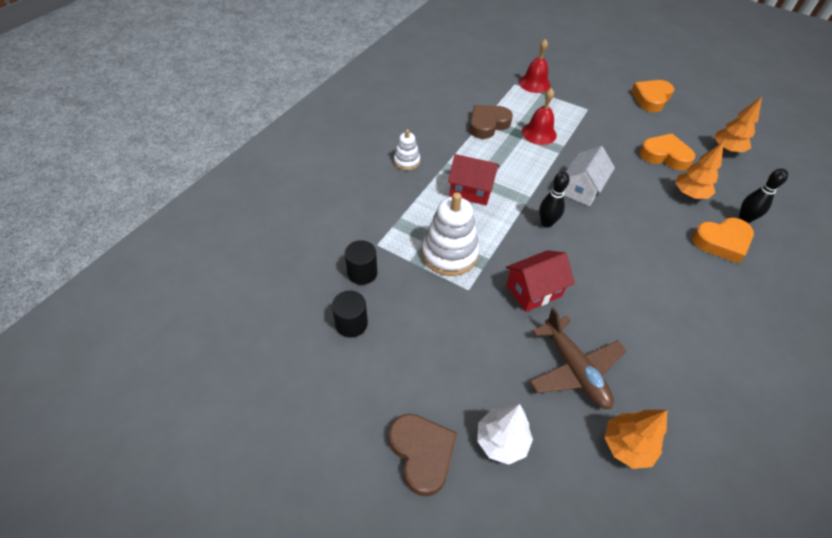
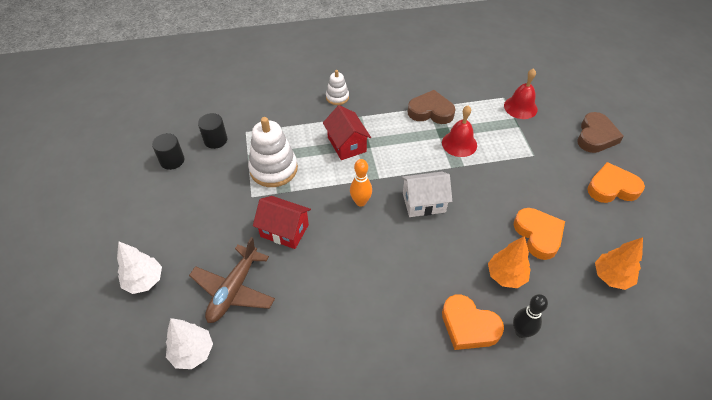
camera: 50 degrees right, 0 degrees up
brown heart [389,414,457,497] -> brown heart moved to [577,112,624,153]
black bowling pin [539,172,570,228] -> orange bowling pin [350,159,372,207]
orange tree [604,410,667,469] -> white tree [166,318,213,369]

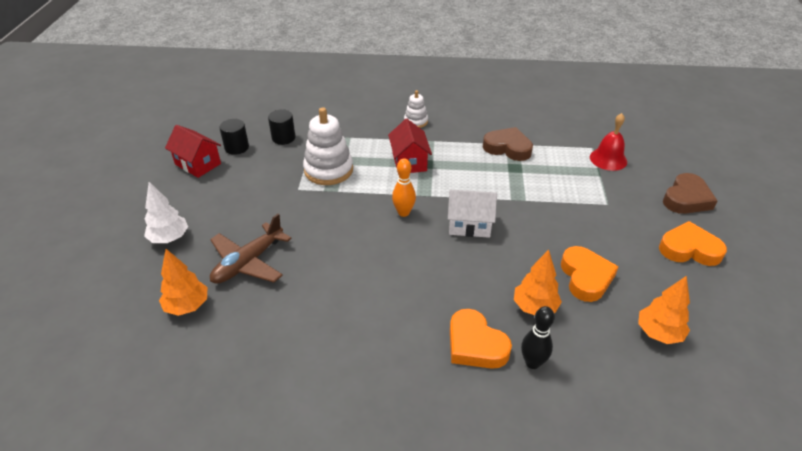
camera: 15 degrees right, 10 degrees down
white tree [166,318,213,369] -> orange tree [159,249,207,316]
red house [253,196,311,249] -> red house moved to [165,125,221,178]
red bell [442,106,477,157] -> none

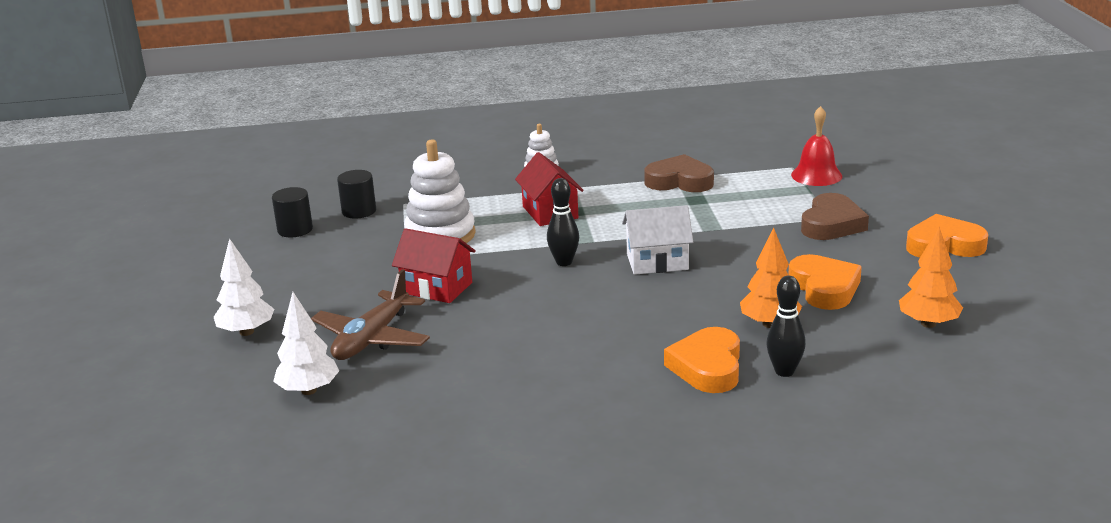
camera: 10 degrees left, 15 degrees down
orange tree [159,249,207,316] -> white tree [273,292,339,395]
red house [165,125,221,178] -> red house moved to [392,228,476,303]
orange bowling pin [392,158,416,217] -> black bowling pin [547,178,579,266]
orange heart [450,309,512,369] -> orange heart turned 60 degrees clockwise [664,327,740,393]
brown heart [663,173,718,214] -> brown heart moved to [801,193,869,240]

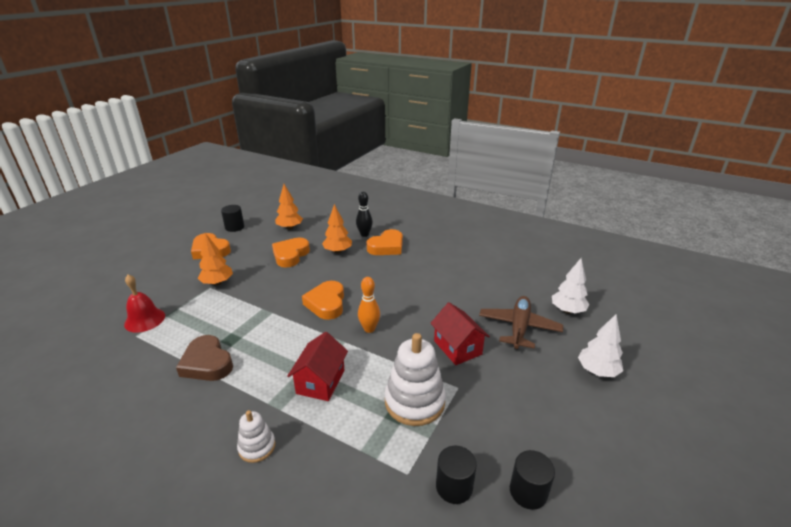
camera: 145 degrees left, 5 degrees up
brown plane [311,269,430,360] -> brown plane turned 45 degrees counterclockwise [479,296,563,350]
black bowling pin [547,178,579,266] -> orange bowling pin [358,277,380,333]
white house [622,205,693,275] -> orange heart [302,281,344,320]
brown heart [801,193,869,240] -> orange tree [198,233,233,286]
none -> black cylinder [221,205,244,232]

